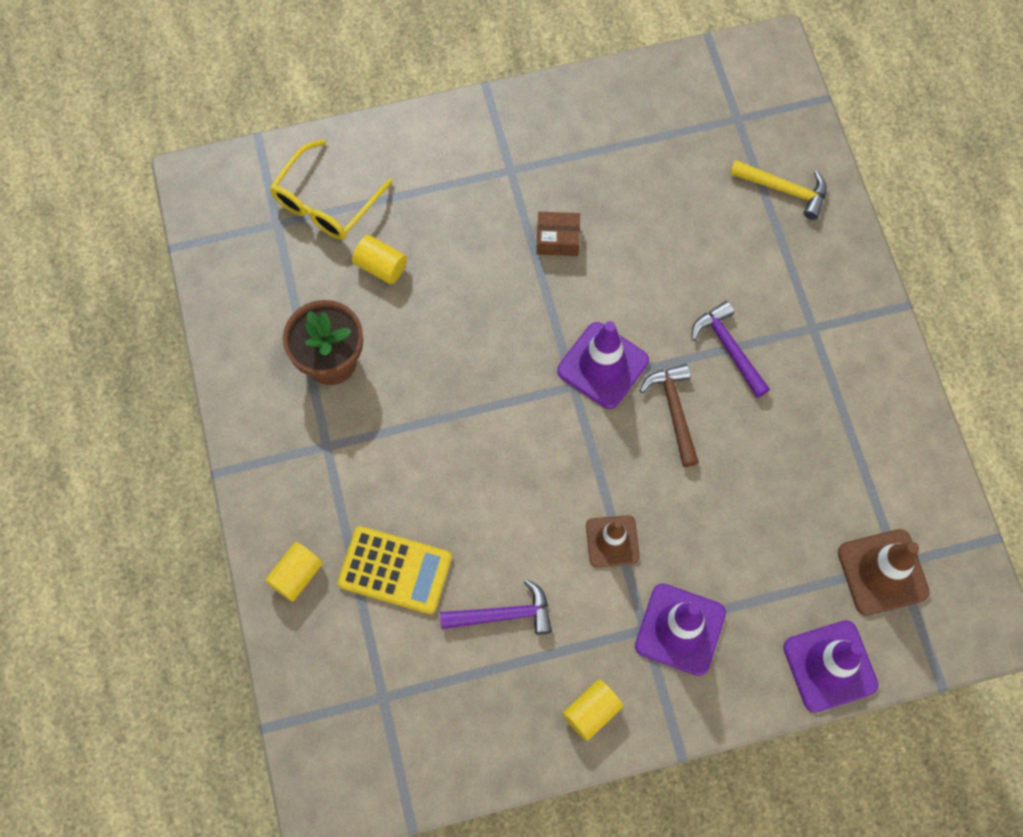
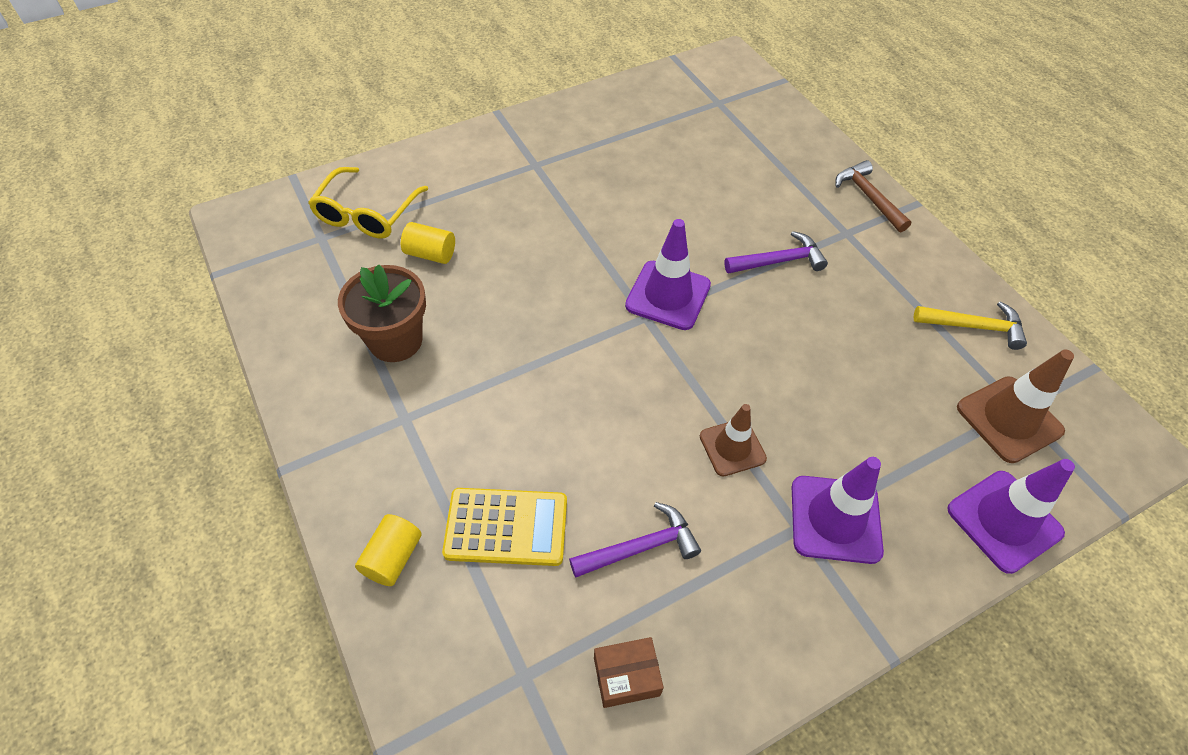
camera: 15 degrees left, 15 degrees down
brown box [537,212,580,256] -> brown box moved to [594,637,664,708]
yellow cylinder [563,679,623,741] -> none
brown hammer [640,364,699,467] -> brown hammer moved to [835,160,911,232]
purple hammer [692,301,770,398] -> purple hammer turned 120 degrees clockwise [724,231,828,273]
yellow hammer [730,160,827,220] -> yellow hammer moved to [914,301,1027,350]

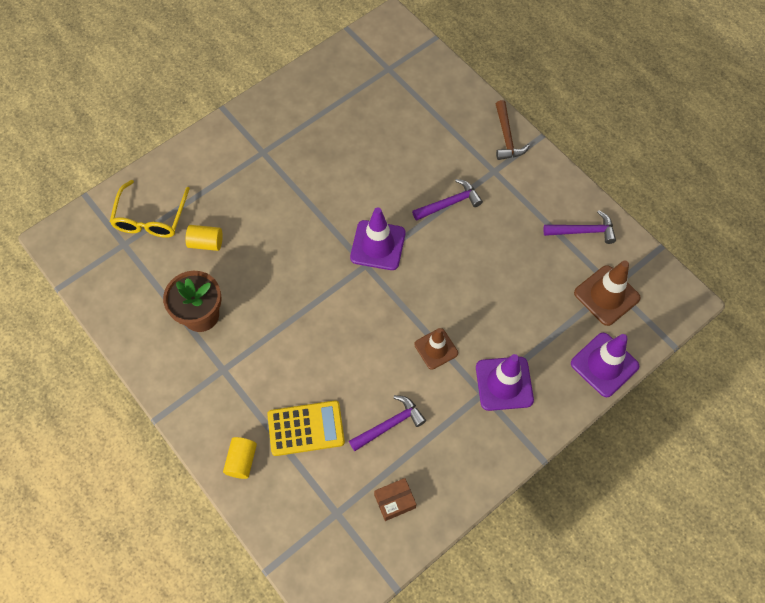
camera: 10 degrees left, 10 degrees up
brown hammer [835,160,911,232] -> brown hammer turned 150 degrees counterclockwise [496,100,530,160]
yellow hammer [914,301,1027,350] -> purple hammer [543,210,616,244]

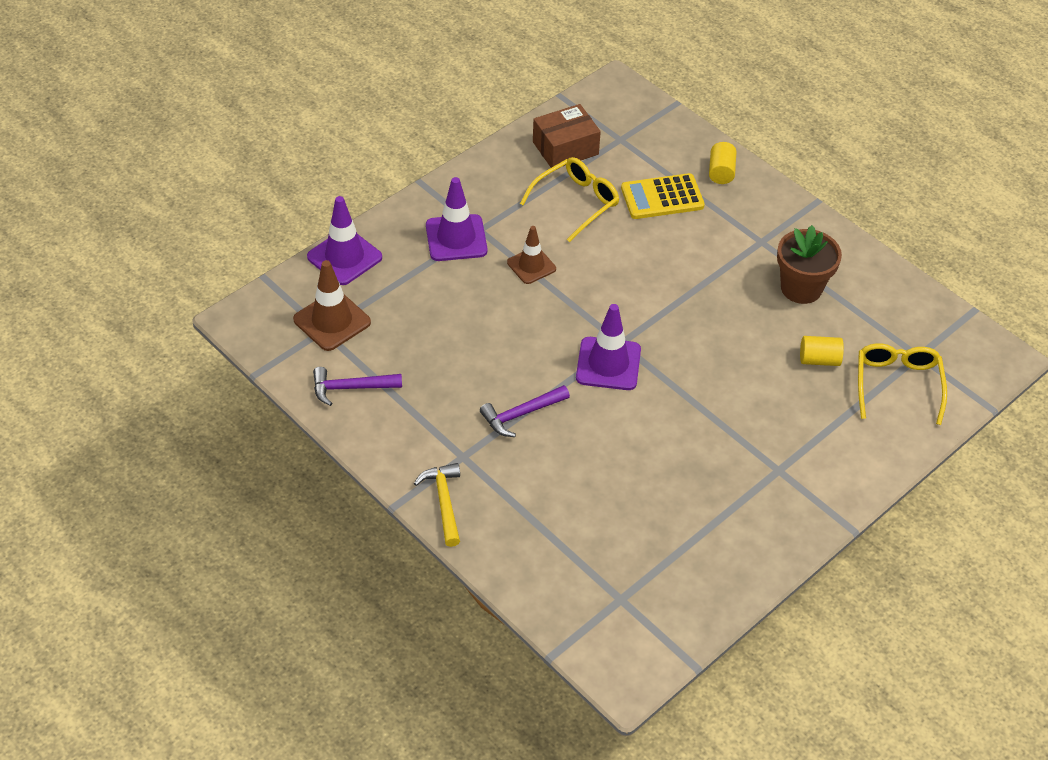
camera: 175 degrees right, 15 degrees down
purple hammer [349,395,426,451] -> yellow glasses [520,157,619,242]
brown box [374,478,416,521] -> brown box [533,104,601,168], size x1.61
brown hammer [496,100,530,160] -> yellow hammer [414,463,460,547]

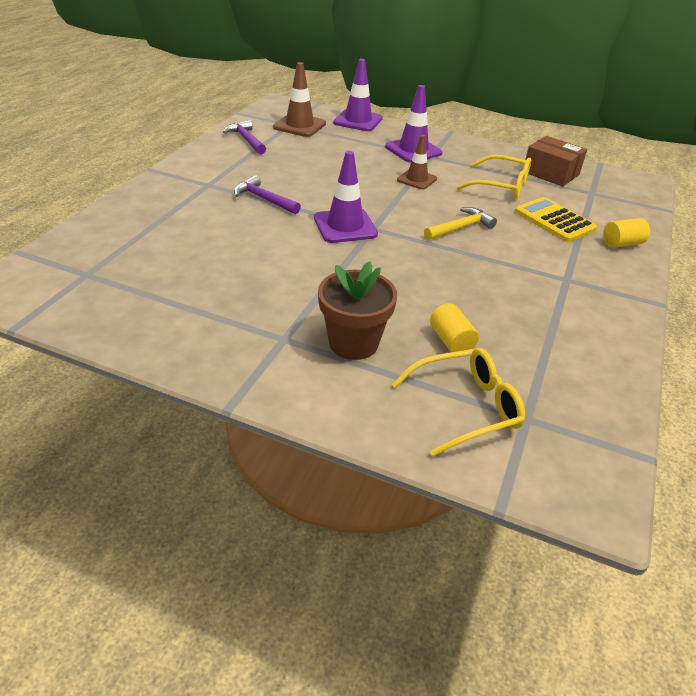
camera: 65 degrees right, 10 degrees down
yellow hammer [414,463,460,547] -> yellow hammer moved to [424,207,497,240]
brown flower pot [777,225,842,304] -> brown flower pot moved to [318,261,397,360]

